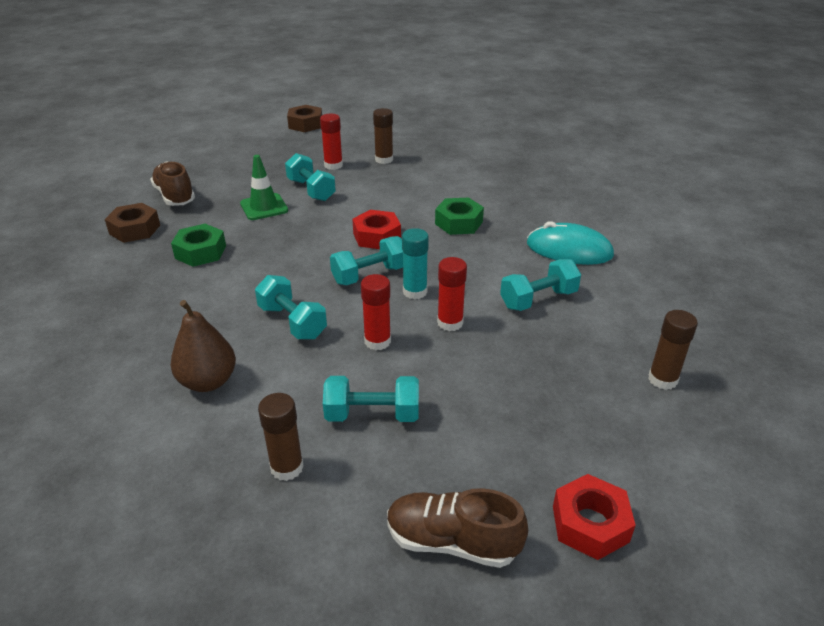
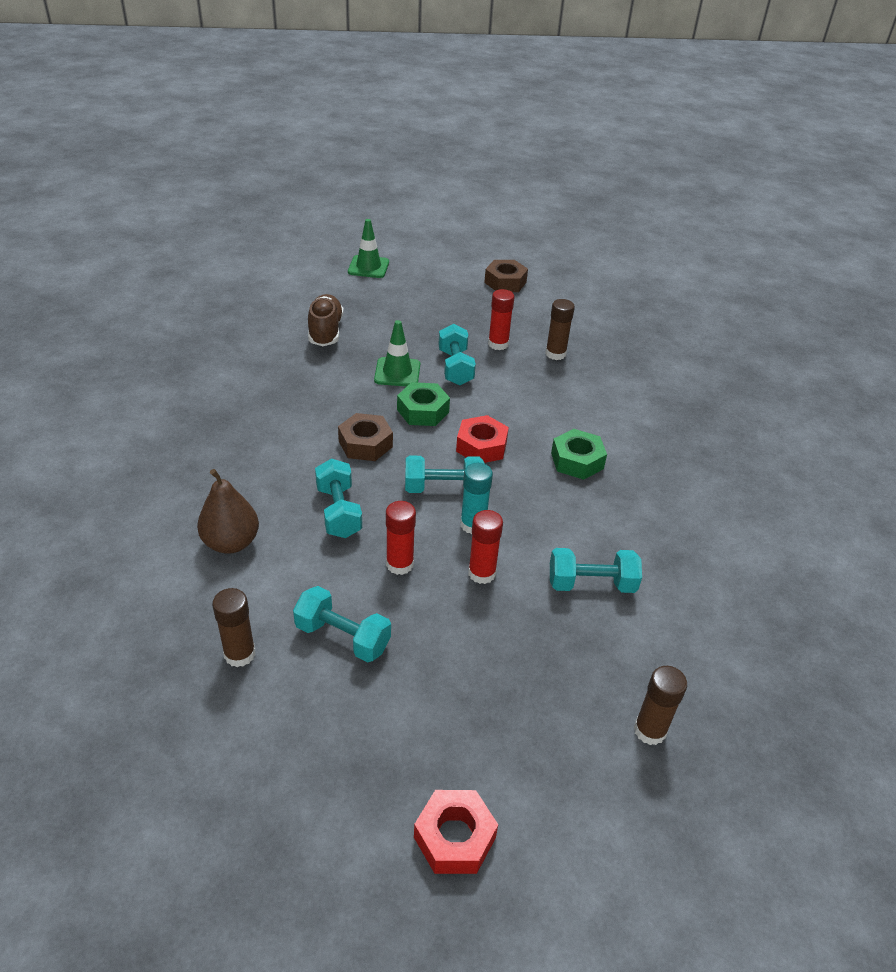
camera: 25 degrees right, 5 degrees up
brown nut [105,203,160,243] -> brown nut moved to [338,413,393,461]
green nut [171,224,226,267] -> green nut moved to [397,382,450,426]
brown shoe [387,488,528,568] -> none
turquoise mouse [527,221,614,265] -> none
none -> green traffic cone [348,219,389,278]

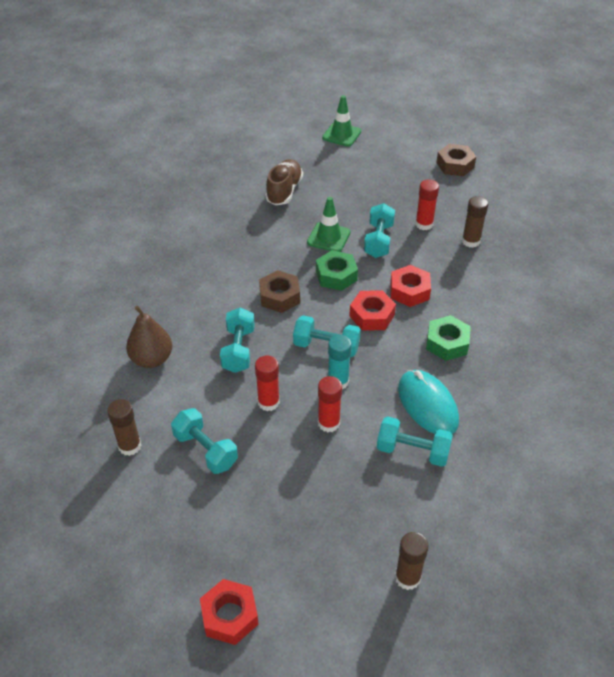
camera: 20 degrees right, 5 degrees up
none -> red nut [390,265,431,307]
none -> turquoise mouse [398,370,459,434]

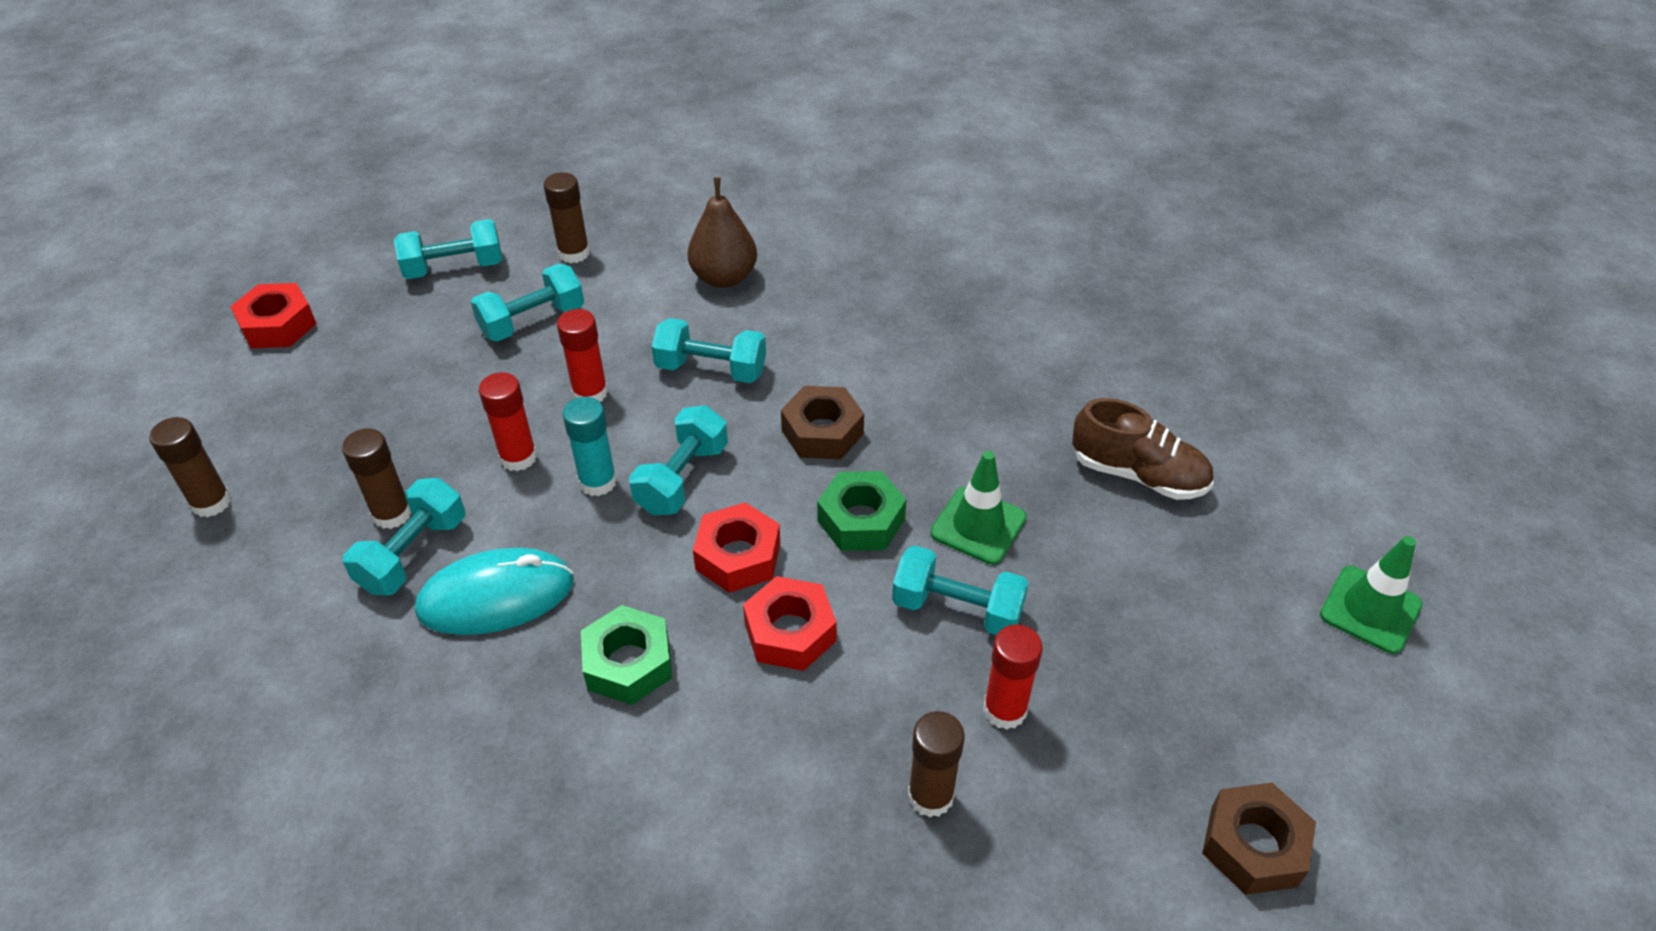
camera: 100 degrees right, 0 degrees up
none -> brown glue stick [342,428,411,529]
none -> turquoise dumbbell [394,219,502,279]

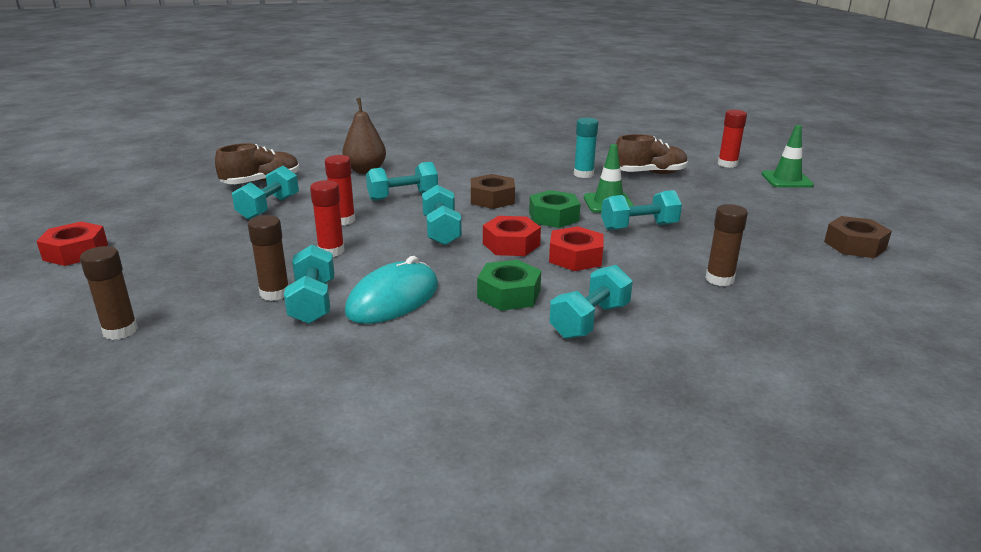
camera: 35 degrees left, 20 degrees down
turquoise dumbbell [394,219,502,279] -> turquoise dumbbell moved to [549,265,633,339]
brown glue stick [544,172,590,263] -> brown shoe [215,143,300,184]
turquoise glue stick [563,397,617,496] -> turquoise glue stick moved to [574,117,598,178]
red glue stick [983,624,1043,730] -> red glue stick moved to [718,110,747,168]

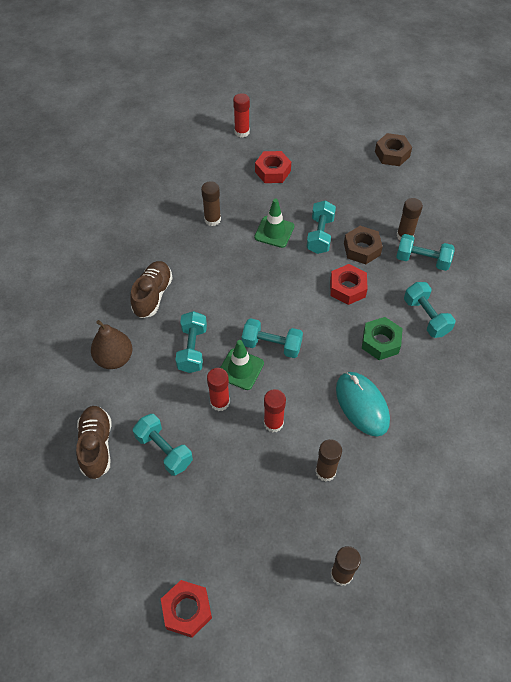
camera: 65 degrees left, 30 degrees up
turquoise dumbbell [284,245,334,324] -> turquoise dumbbell moved to [396,234,455,271]
brown nut [471,174,515,209] -> brown nut moved to [344,226,383,264]
red nut [483,216,541,256] -> red nut moved to [255,151,291,183]
green nut [529,190,580,228] -> none
turquoise glue stick [574,117,598,178] -> brown glue stick [201,181,221,226]
brown shoe [616,134,688,174] -> brown shoe moved to [130,261,173,318]
green traffic cone [761,125,814,188] -> green traffic cone moved to [220,340,264,390]

